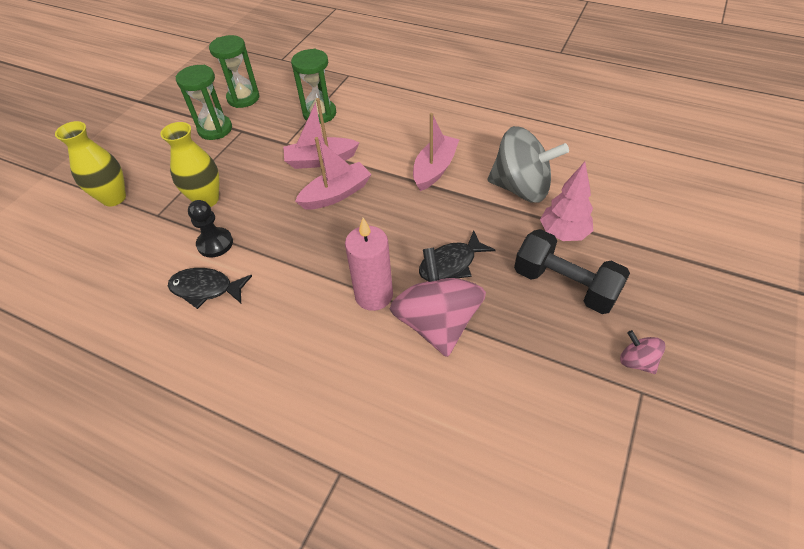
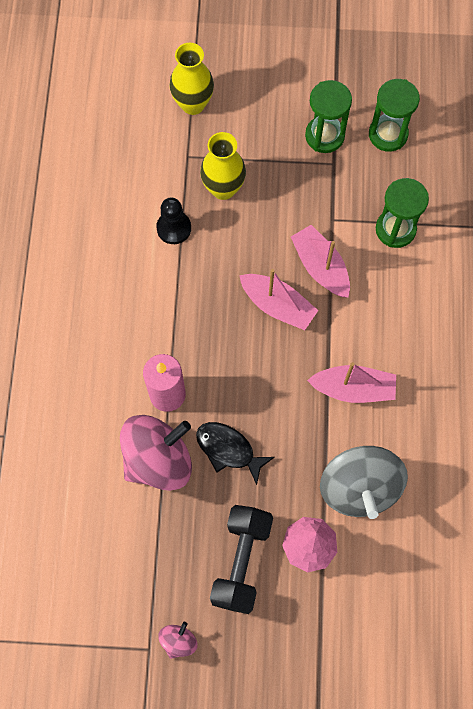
camera: 65 degrees right, 20 degrees up
black fish [168,268,252,309] -> none

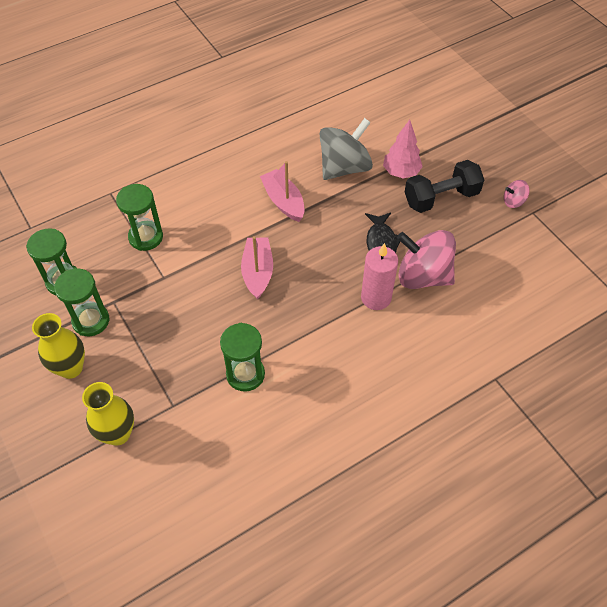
camera: 125 degrees left, 15 degrees down
black pawn [156,198,191,244] -> green hourglass [220,323,265,391]
yellow vase [200,132,246,200] -> yellow vase moved to [32,313,85,379]
pink boat [291,225,350,298] -> none

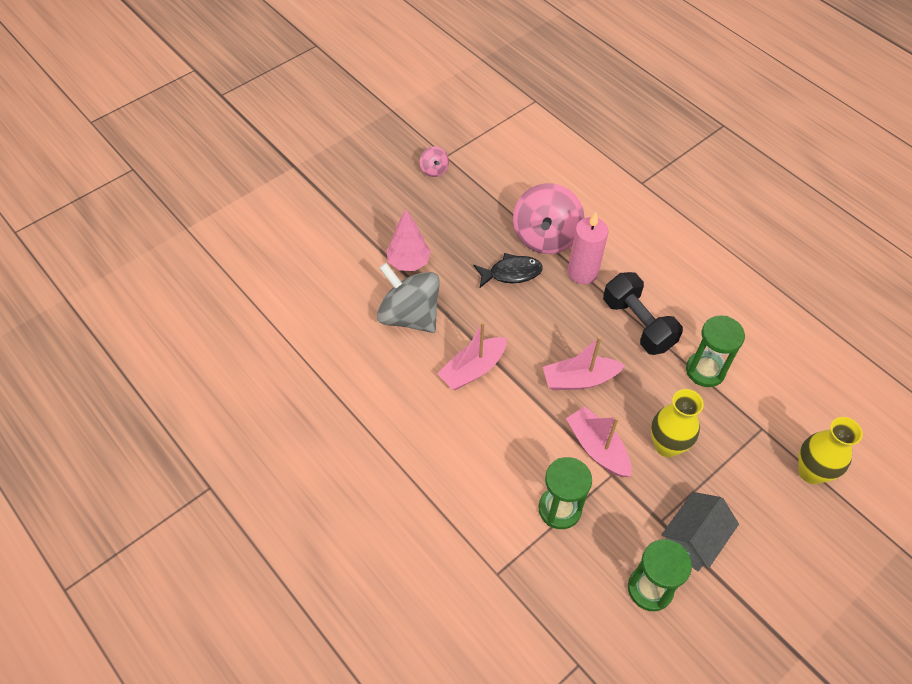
camera: 100 degrees left, 0 degrees up
yellow vase [32,313,85,379] -> yellow vase moved to [651,389,704,457]
green hourglass [54,268,110,336] -> grey house [661,492,739,571]
black dumbbell [405,160,484,213] -> black dumbbell moved to [603,272,683,355]
none -> pink boat [566,406,632,477]

